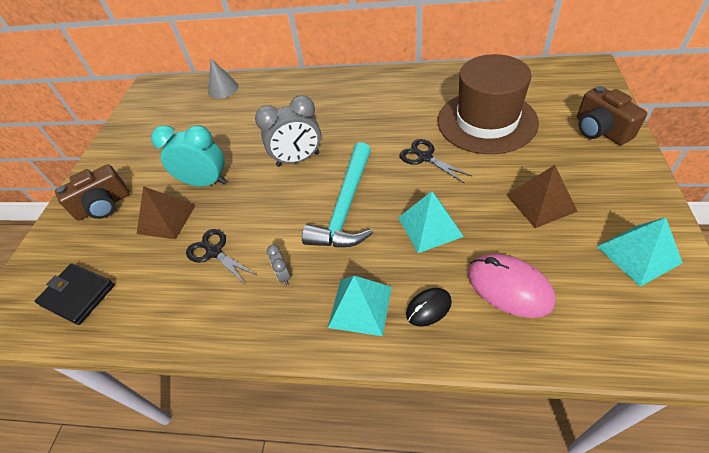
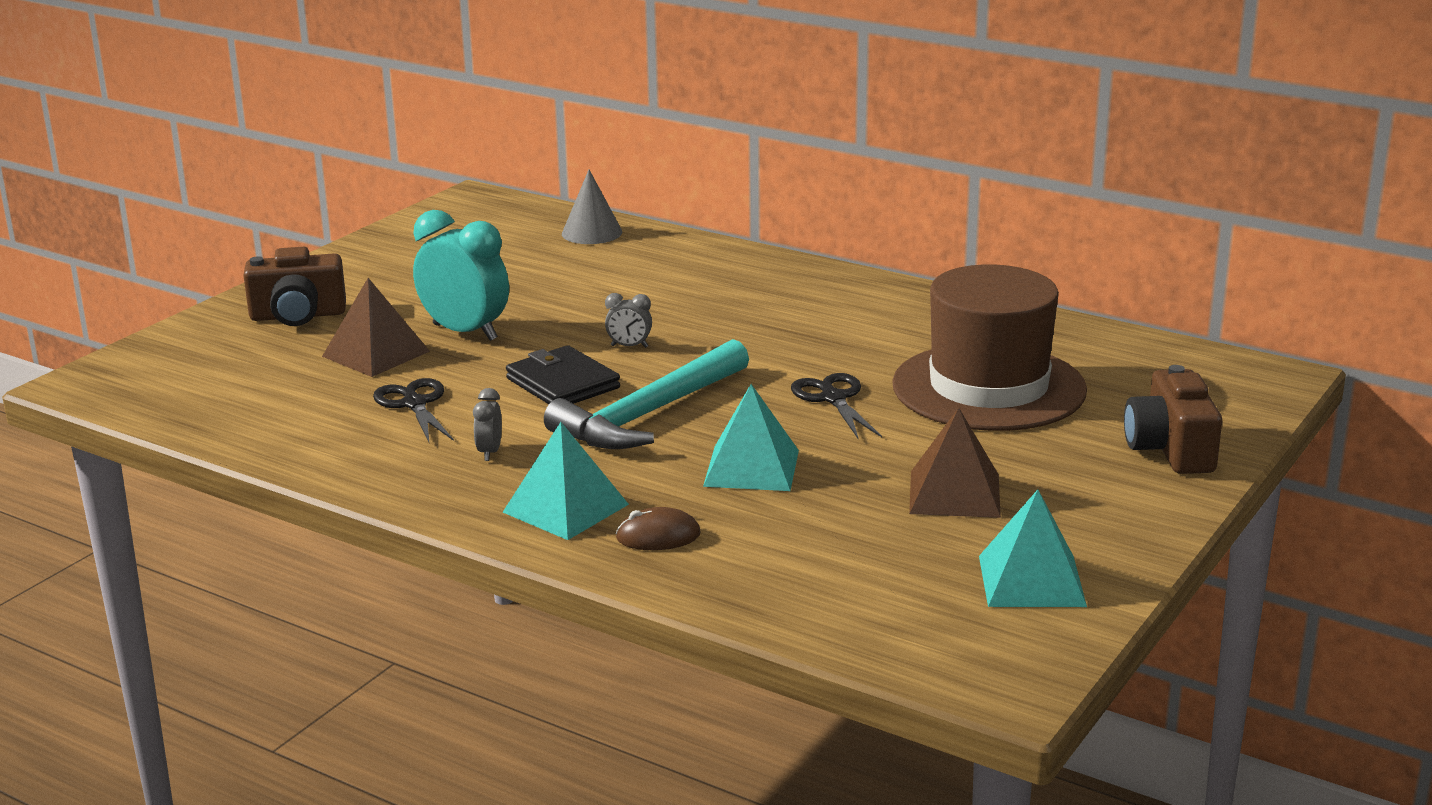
camera: 20 degrees right, 25 degrees down
black wallet [35,263,115,325] -> black wallet moved to [506,345,620,404]
grey clock [255,95,321,167] -> grey clock [605,293,652,348], size x0.45
black mouse [406,288,452,327] -> brown mouse [615,507,701,550]
pink mouse [468,254,556,318] -> none

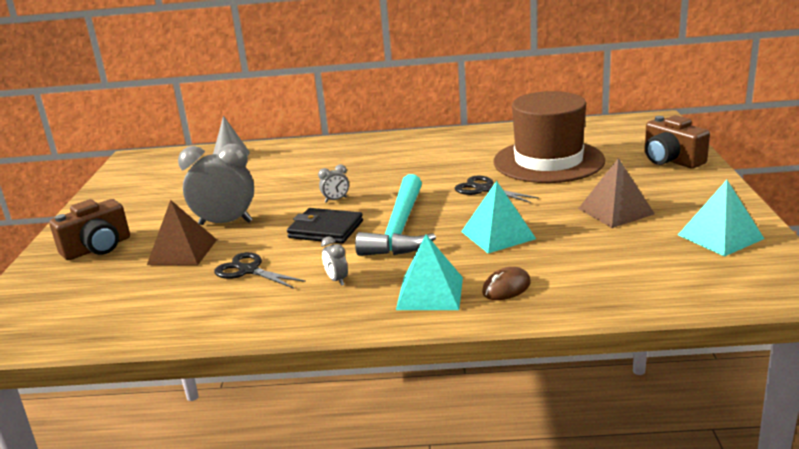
camera: 30 degrees left, 0 degrees up
turquoise clock [413,210,509,341] -> grey clock [178,144,254,225]

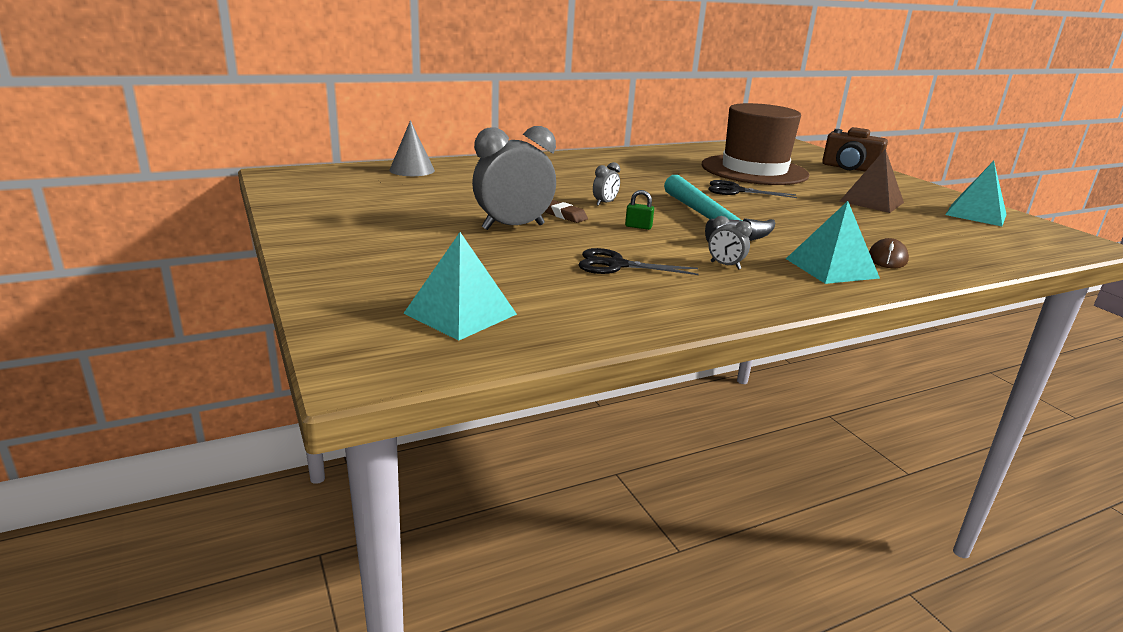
camera: 30 degrees left, 0 degrees up
brown camera [49,199,130,260] -> none
brown pyramid [147,200,217,265] -> none
black wallet [287,208,363,244] -> green padlock [625,190,654,230]
turquoise pyramid [461,181,536,253] -> turquoise pyramid moved to [404,232,517,341]
none -> brown eraser [545,200,588,223]

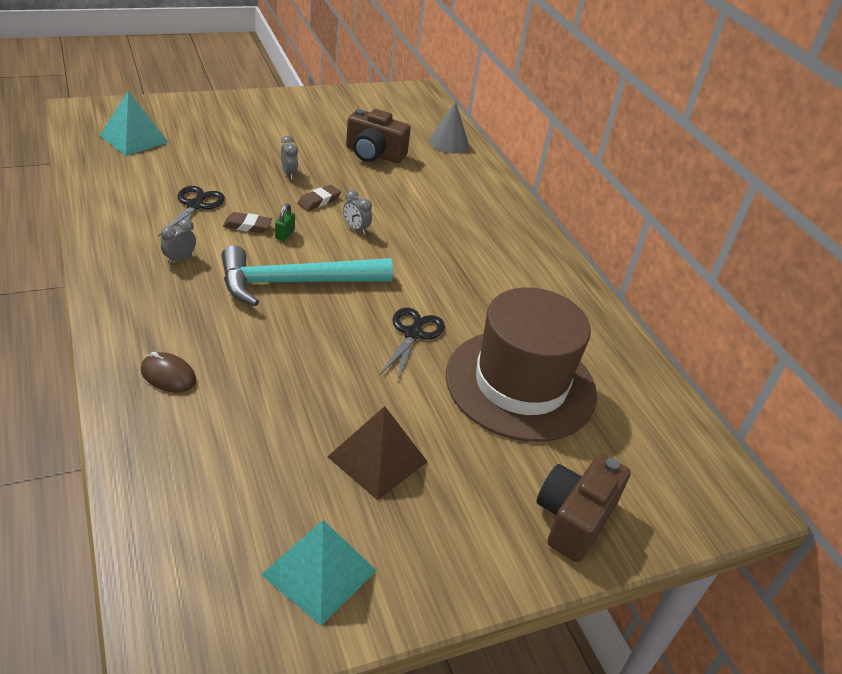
camera: 90 degrees right, 15 degrees up
grey clock [472,126,556,230] -> grey clock [281,136,298,179], size x0.45
turquoise pyramid [786,201,880,284] -> none
none -> brown eraser [223,212,272,233]
none -> brown camera [346,109,411,163]

